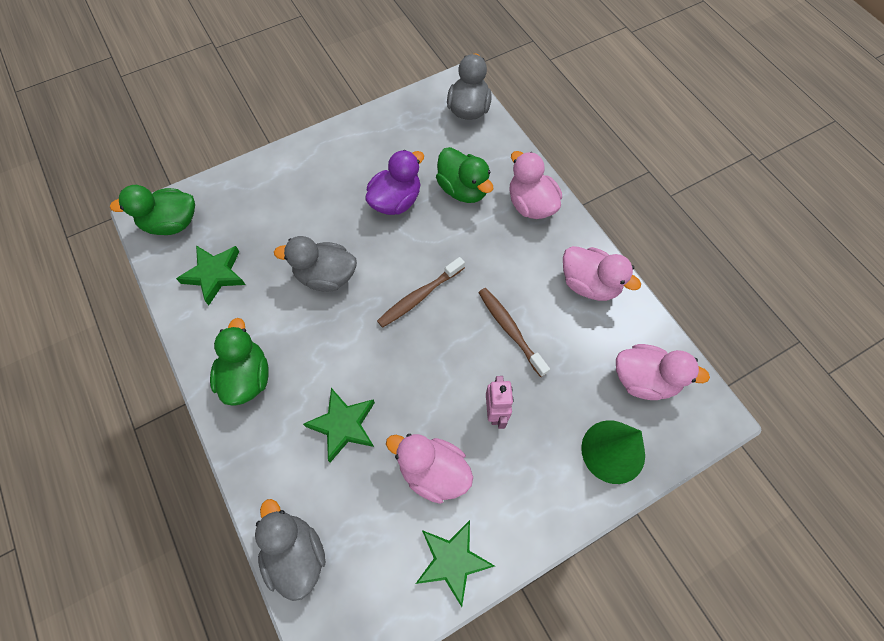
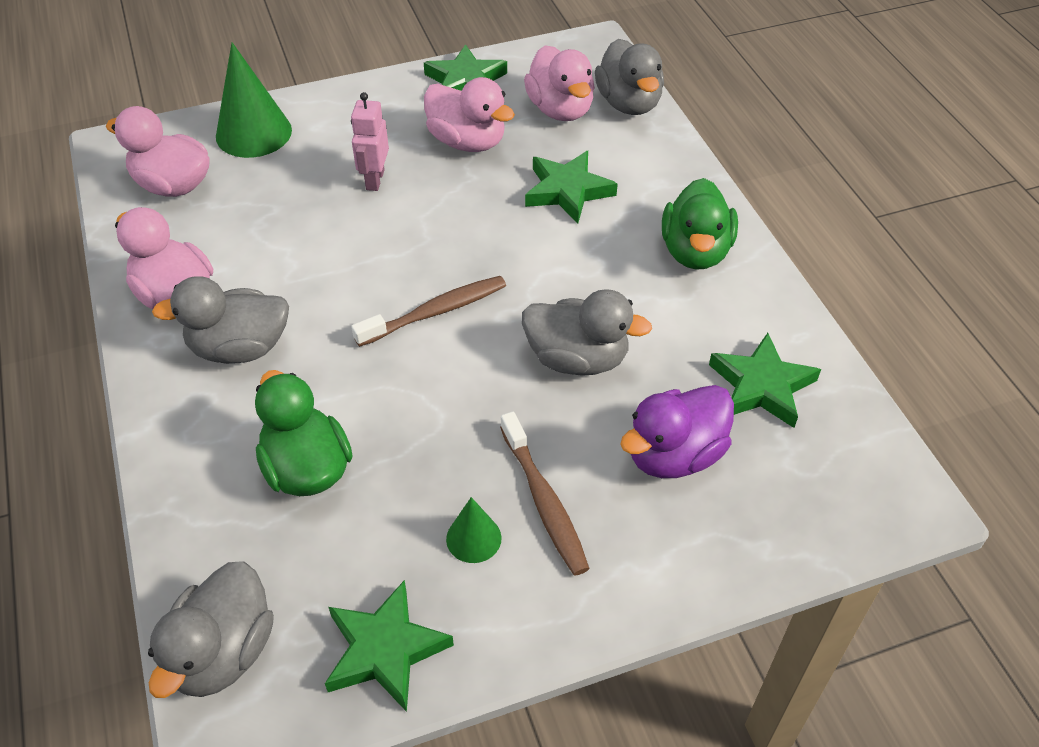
camera: 170 degrees left, 15 degrees down
green duck [110,185,195,235] -> none
purple duck [366,150,424,215] -> purple duck moved to [620,385,734,478]
brown toothbrush [478,288,550,377] -> brown toothbrush moved to [500,412,590,575]
pink duck [509,151,562,219] -> pink duck moved to [524,45,595,121]
none -> grey duck [152,276,289,364]
none -> green star [325,580,454,712]
none -> green cone [446,497,502,563]

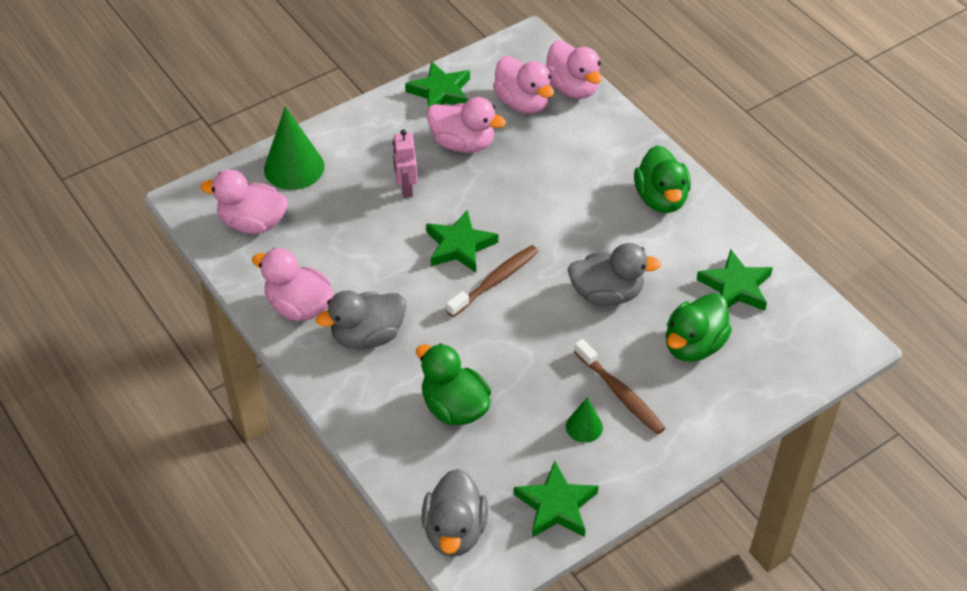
camera: 15 degrees left, 0 degrees up
green star [525,151,618,224] -> green star moved to [426,210,498,273]
grey duck [595,39,664,115] -> pink duck [545,41,602,99]
purple duck [620,385,734,478] -> green duck [666,293,732,362]

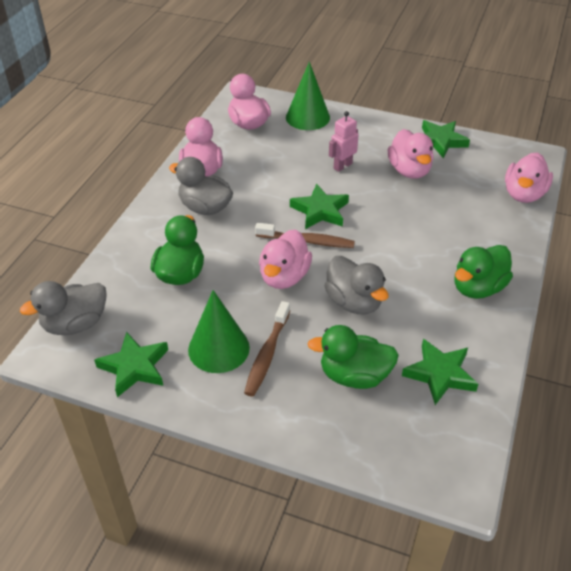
camera: 55 degrees right, 5 degrees down
pink duck [493,56,554,114] -> pink duck moved to [259,229,312,289]
green cone [566,398,603,443] -> green cone [188,290,250,373], size x1.88

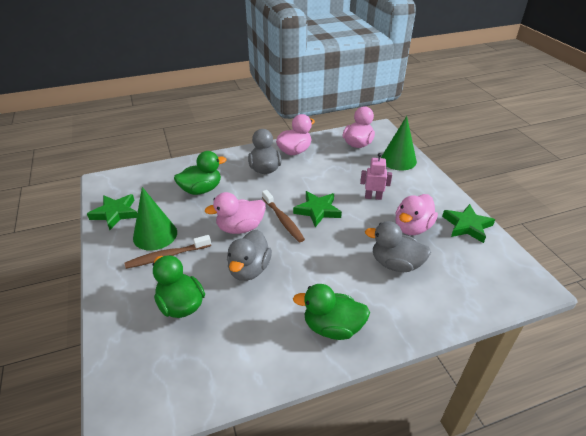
camera: 50 degrees right, 5 degrees down
grey duck [20,281,107,335] -> grey duck moved to [365,221,431,272]
green star [402,339,478,405] -> none
pink duck [505,152,553,203] -> none

